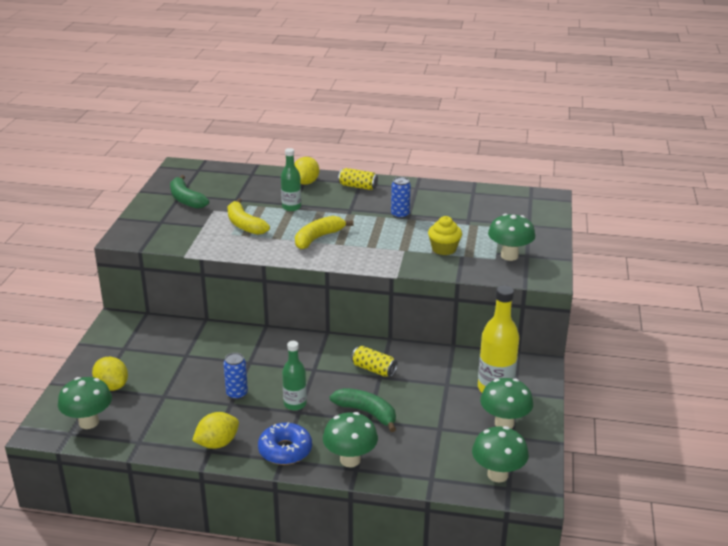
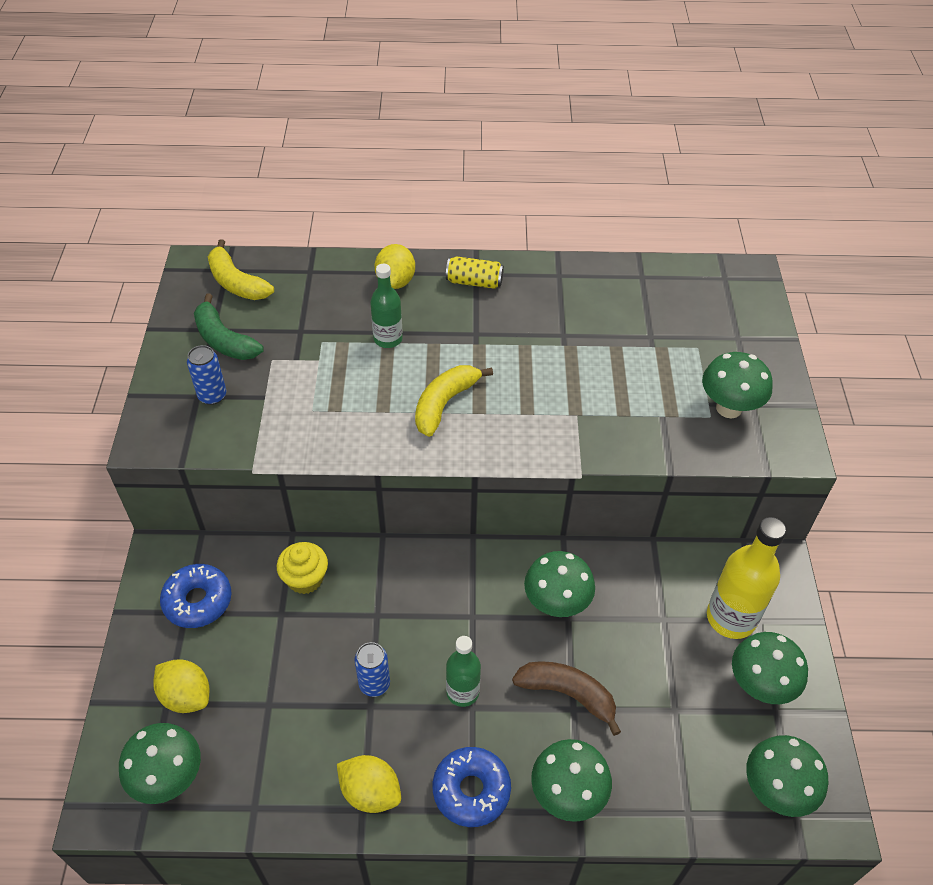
camera: 10 degrees left, 20 degrees up
yellow lemon [192,412,239,449] -> yellow lemon turned 75 degrees clockwise [337,755,401,813]
yellow banana [227,198,270,235] -> yellow banana moved to [208,239,274,300]
green banana [330,388,396,432] -> brown banana [512,661,621,736]
yellow can [351,346,397,377] -> green mushroom [524,551,595,617]
blue can [391,177,411,219] -> blue can moved to [187,345,226,405]
yellow cupcake [428,216,462,255] -> yellow cupcake moved to [277,542,328,594]
none -> blue donut [160,564,232,628]

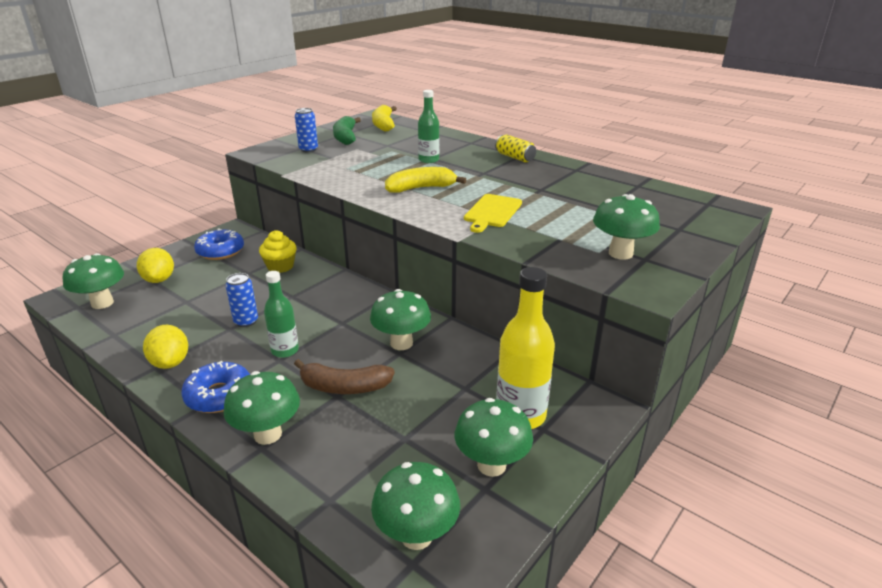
camera: 40 degrees right, 20 degrees down
yellow lemon [375,244,415,289] -> none
brown banana [512,661,621,736] -> brown banana turned 120 degrees clockwise [294,359,395,394]
none -> yellow cutting board [464,194,522,233]

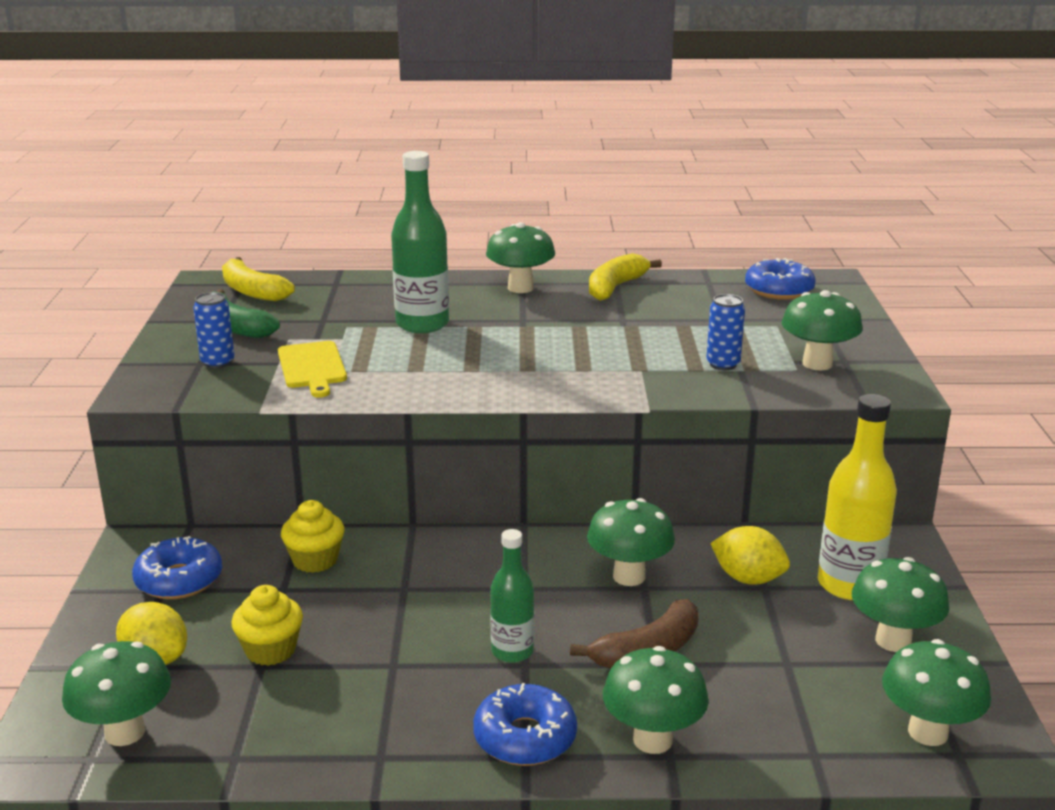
camera: 40 degrees left, 5 degrees down
yellow lemon [143,325,188,369] -> yellow lemon moved to [710,526,790,585]
blue can [225,273,258,327] -> blue can moved to [706,294,745,370]
yellow banana [385,167,466,193] -> yellow banana moved to [589,253,662,301]
green bottle [418,90,440,163] -> green bottle [391,151,449,333], size x1.61
yellow cutting board [464,194,522,233] -> yellow cutting board moved to [278,341,347,398]
yellow can [495,135,536,162] -> green mushroom [486,222,555,293]
none -> yellow cupcake [231,585,303,666]
none -> blue donut [745,258,816,300]

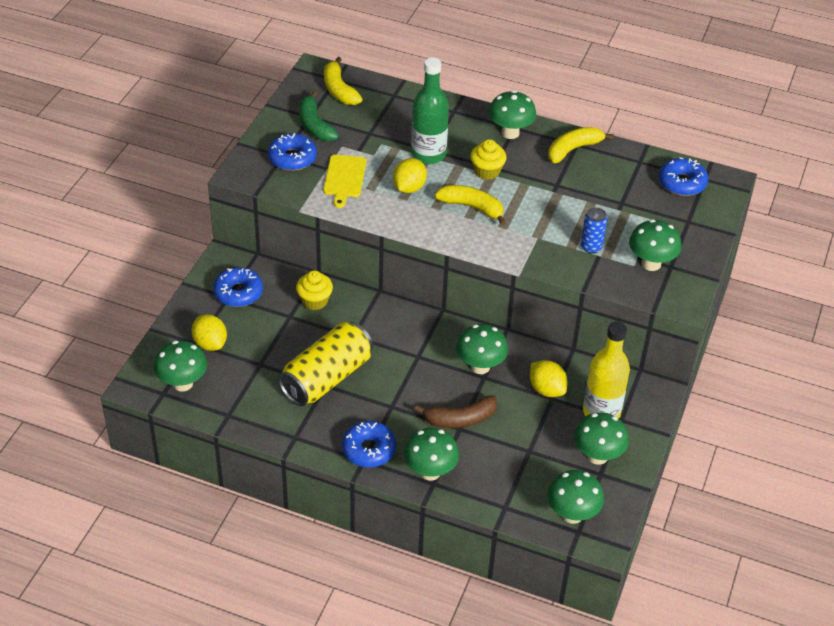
camera: 20 degrees right, 20 degrees up
blue can [193,292,235,368] -> blue donut [268,133,317,171]
yellow cupcake [231,585,303,666] -> yellow cupcake moved to [470,139,507,180]
green bottle [490,529,534,663] -> none
none -> yellow can [278,322,373,406]
none -> yellow lemon [393,158,427,193]
none -> yellow banana [434,185,506,225]

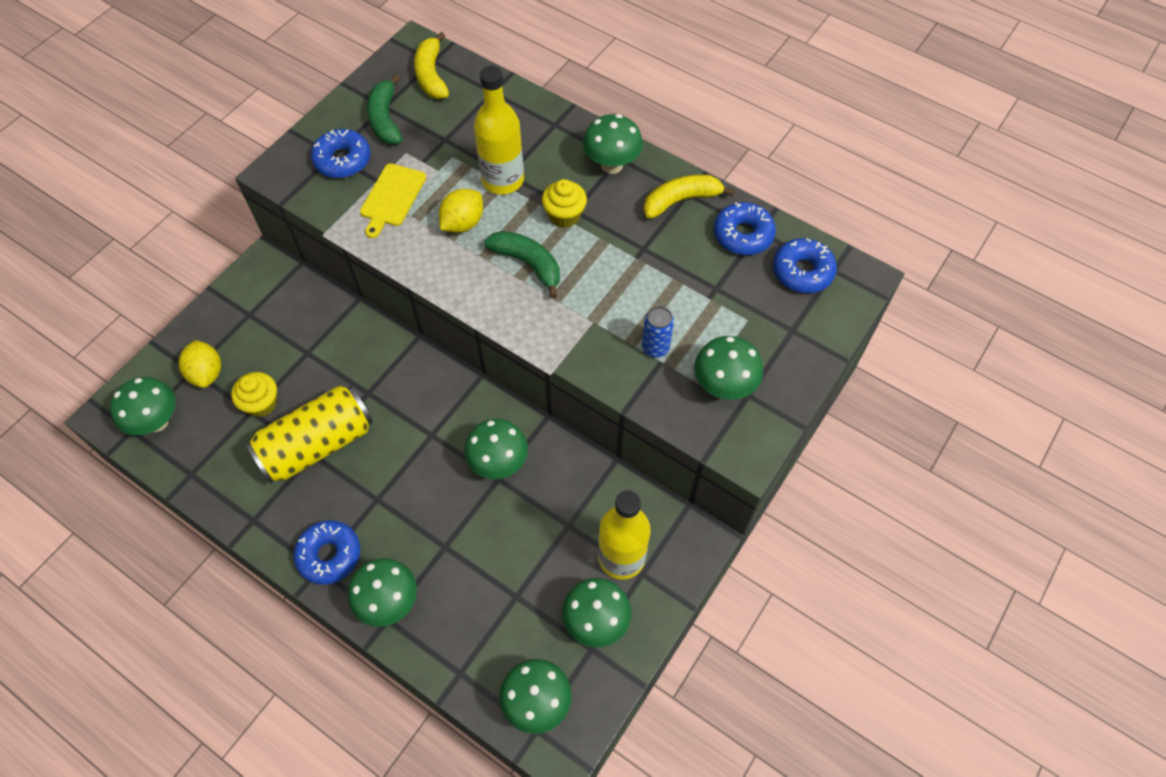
camera: 15 degrees right, 15 degrees up
blue donut [213,267,263,307] -> blue donut moved to [714,202,776,255]
yellow cupcake [296,270,333,310] -> yellow cupcake moved to [231,372,277,417]
green bottle [411,57,449,164] -> yellow bottle [474,66,524,195]
brown banana [414,395,497,428] -> none
yellow banana [434,185,506,225] -> green banana [484,231,560,299]
yellow lemon [530,360,567,397] -> none

